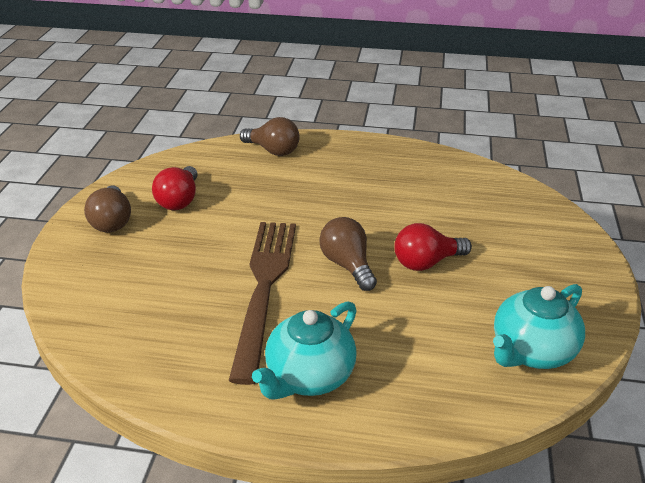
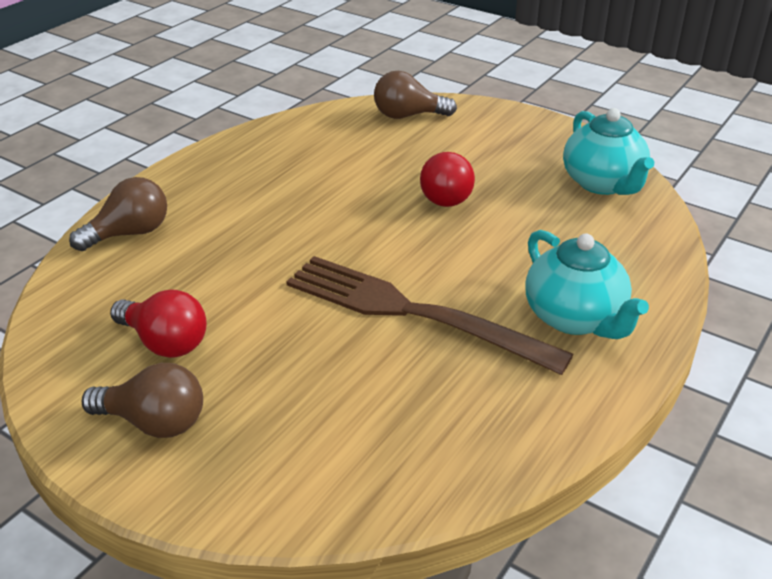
camera: 65 degrees left, 0 degrees up
brown light bulb [319,217,377,291] -> brown light bulb moved to [374,71,457,119]

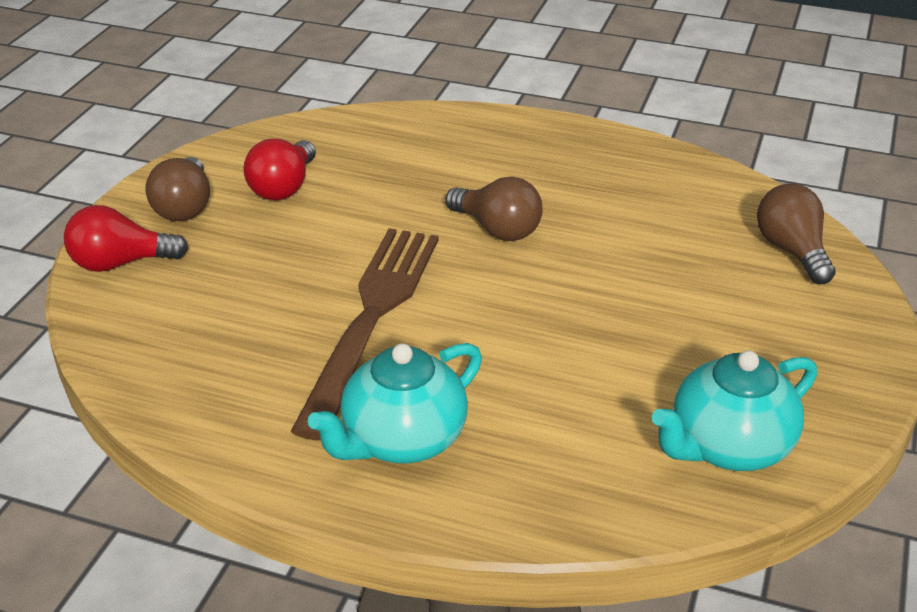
camera: 75 degrees right, 0 degrees up
brown light bulb [69,177,167,251] -> brown light bulb moved to [445,176,543,241]
red light bulb [420,152,475,207] -> red light bulb moved to [64,205,188,272]

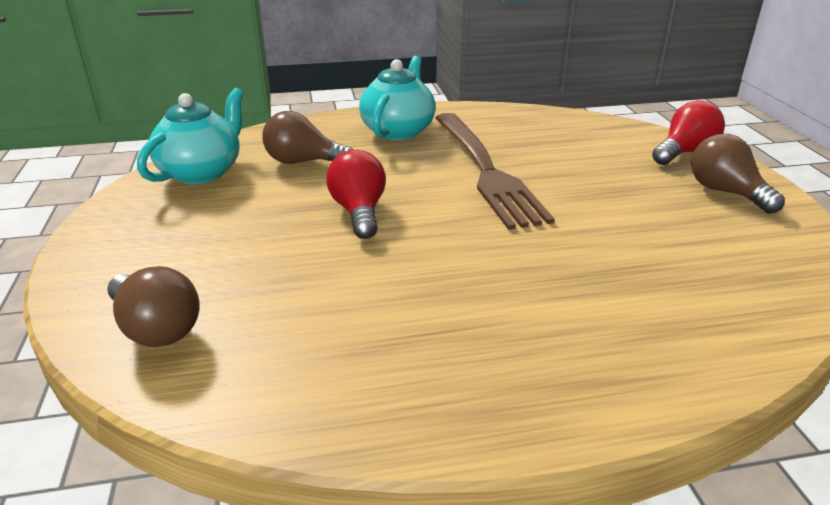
camera: 150 degrees right, 5 degrees down
red light bulb [243,139,316,200] -> red light bulb moved to [326,150,386,239]
brown light bulb [445,176,543,241] -> brown light bulb moved to [262,111,353,164]

